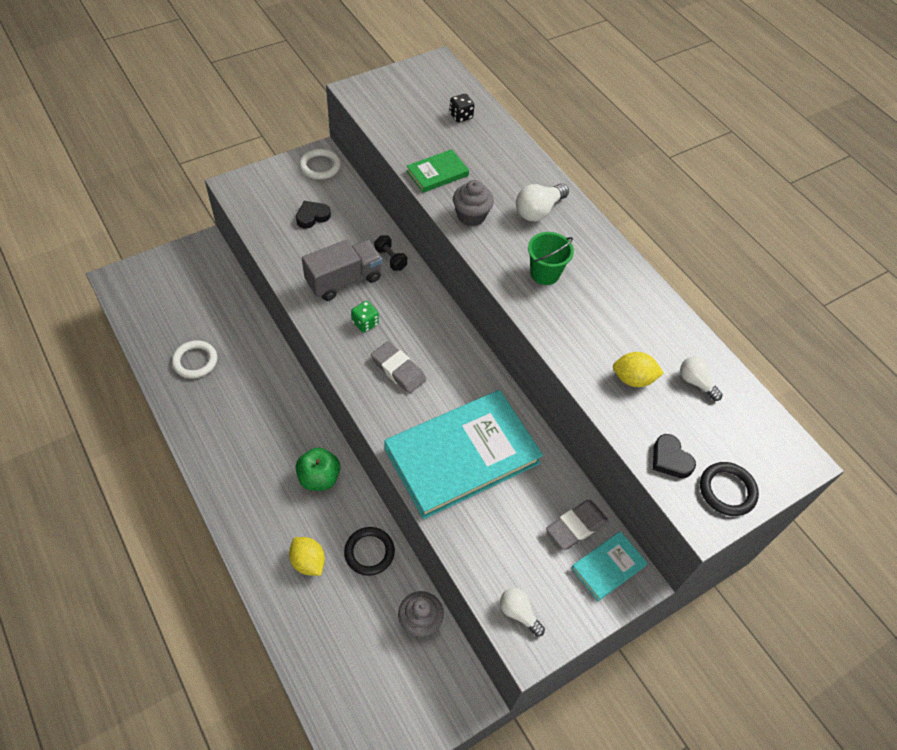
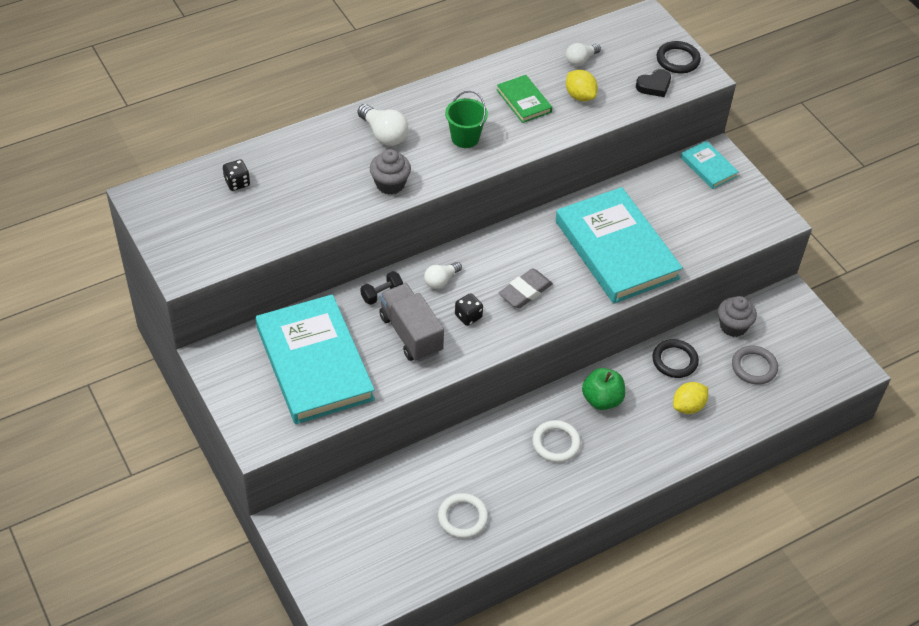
camera: 85 degrees left, 5 degrees down
black heart [296,201,331,229] -> turquoise book [256,294,375,424]
white ring [299,149,341,180] -> white ring moved to [532,420,581,462]
green dice [351,301,379,333] -> black dice [455,293,483,326]
green book [406,149,469,193] -> green book moved to [497,75,552,123]
white light bulb [500,588,545,637] -> white light bulb moved to [424,262,462,289]
grey eraser [546,500,608,550] -> none
yellow lemon [613,352,664,387] -> yellow lemon turned 45 degrees counterclockwise [566,70,598,101]
none -> grey ring [732,346,778,384]

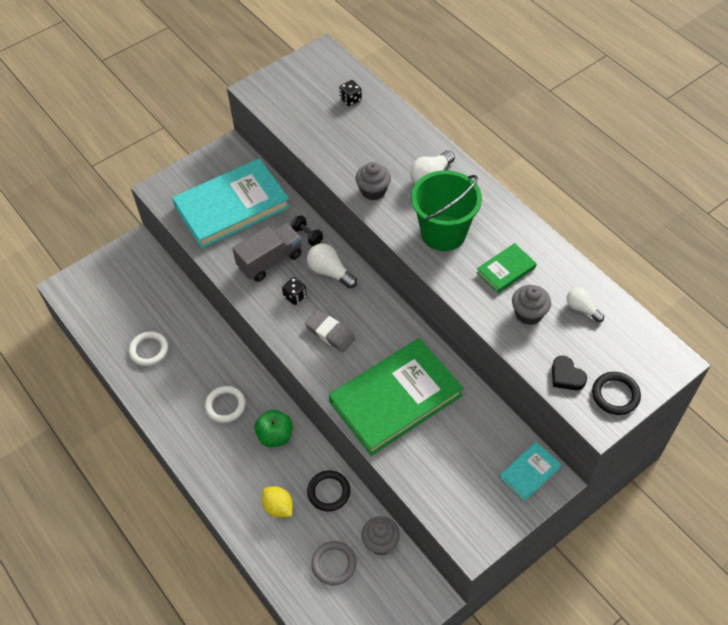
camera: 85 degrees right, 5 degrees up
white light bulb [424,262,462,289] -> white light bulb [307,243,357,289], size x1.50
green bucket [445,91,488,148] -> green bucket [411,170,482,251], size x1.76
turquoise book [555,187,683,304] -> green book [329,338,463,456]
yellow lemon [566,70,598,101] -> grey cupcake [512,285,551,325]

